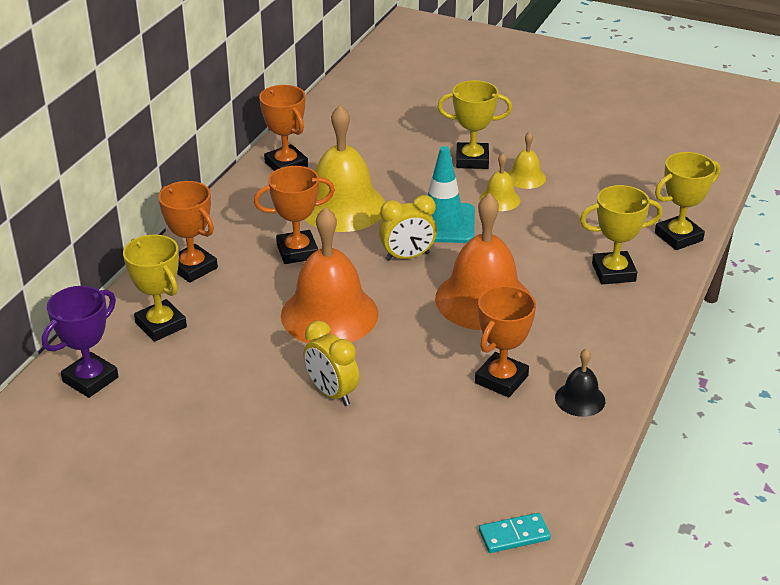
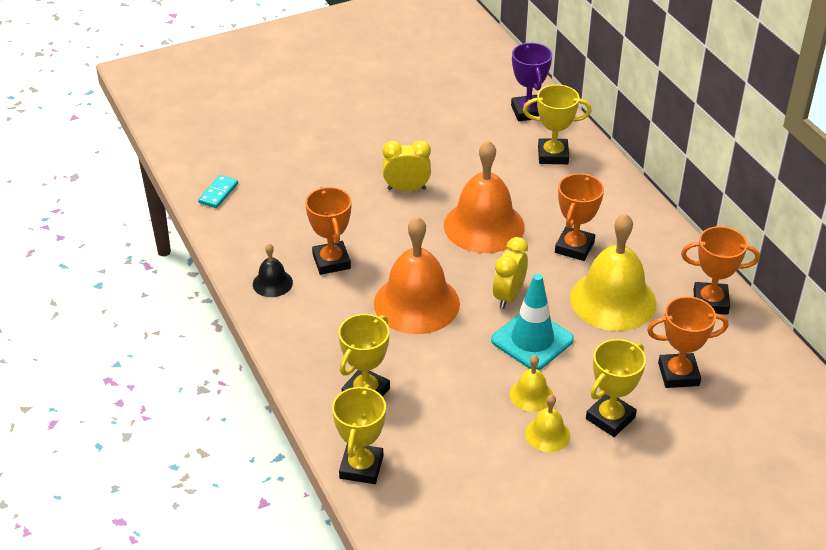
camera: 130 degrees right, 5 degrees up
orange trophy [158,181,218,283] -> orange trophy moved to [647,296,728,388]

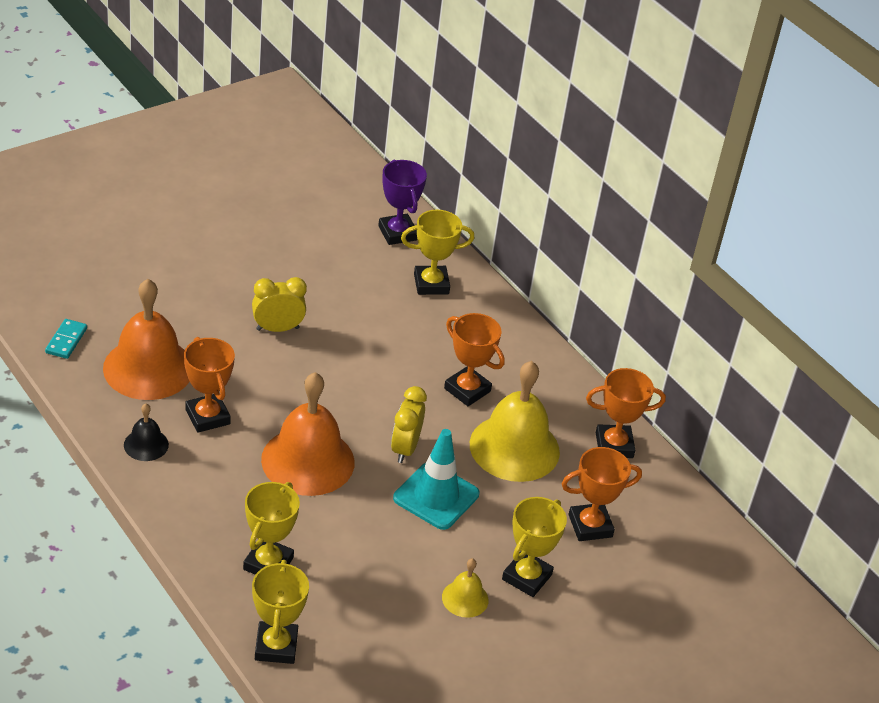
camera: 15 degrees left, 0 degrees up
orange bell [444,140,525,253] -> orange bell moved to [103,279,190,400]
yellow bell [509,355,553,412] -> none
orange trophy [555,173,604,261] -> orange trophy turned 60 degrees counterclockwise [444,313,505,406]

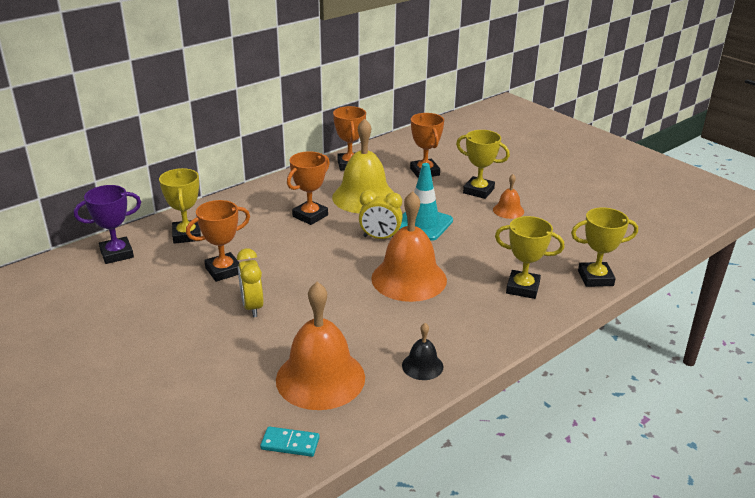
camera: 90 degrees left, 10 degrees down
orange trophy [184,337,235,433] -> orange trophy moved to [186,200,250,282]
yellow bell [442,558,489,618] -> orange bell [493,174,524,219]

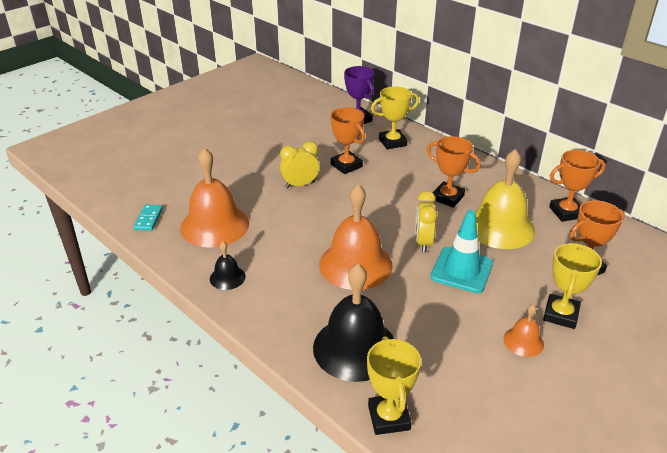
camera: 85 degrees right, 5 degrees up
yellow trophy [495,216,564,299] -> black bell [313,264,394,382]

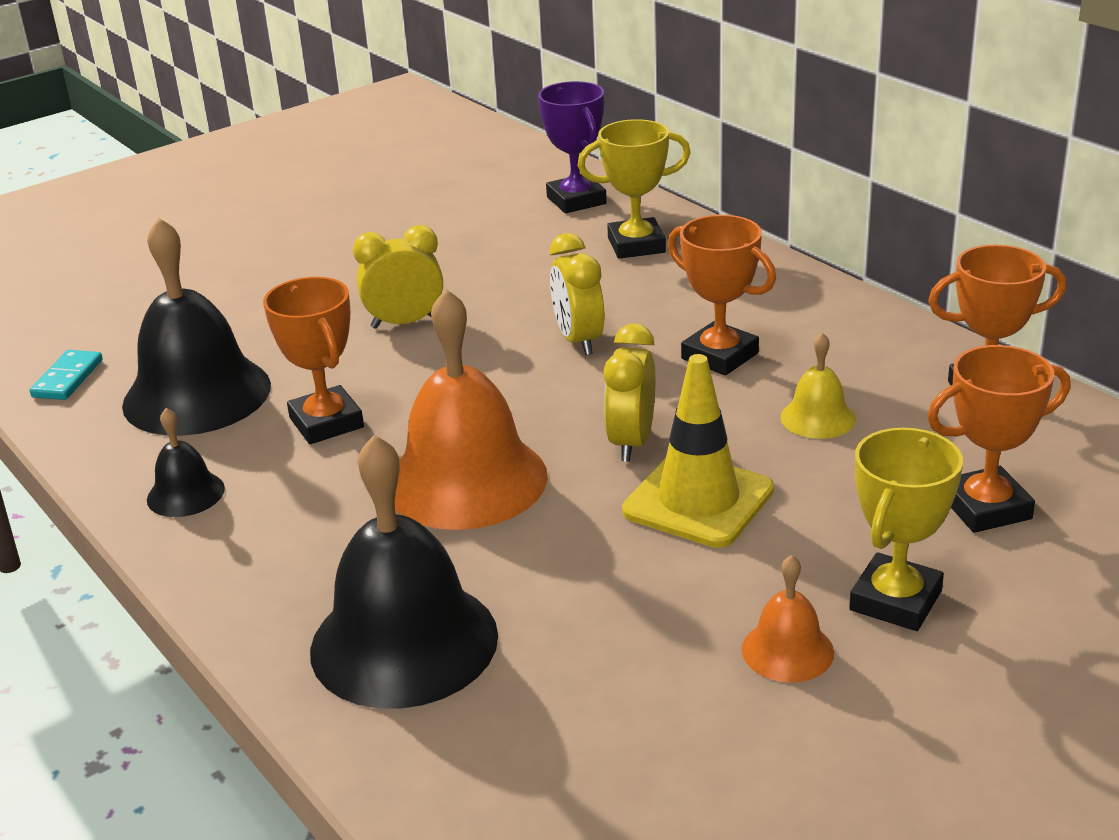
camera: 10 degrees right, 5 degrees down
orange bell [180,148,249,247] -> black bell [122,217,271,436]
orange trophy [330,107,365,174] -> orange trophy moved to [263,277,364,444]
yellow trophy [367,336,421,435] -> none
turquoise traffic cone [430,210,493,293] -> yellow traffic cone [622,354,774,548]
yellow bell [475,149,535,249] -> yellow bell [780,332,856,439], size x0.47
none -> yellow clock [550,233,604,355]

